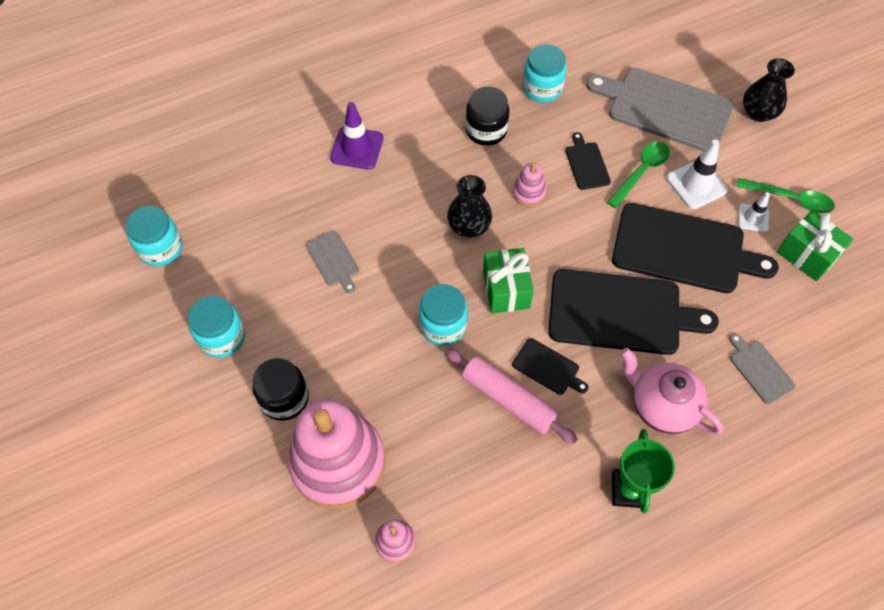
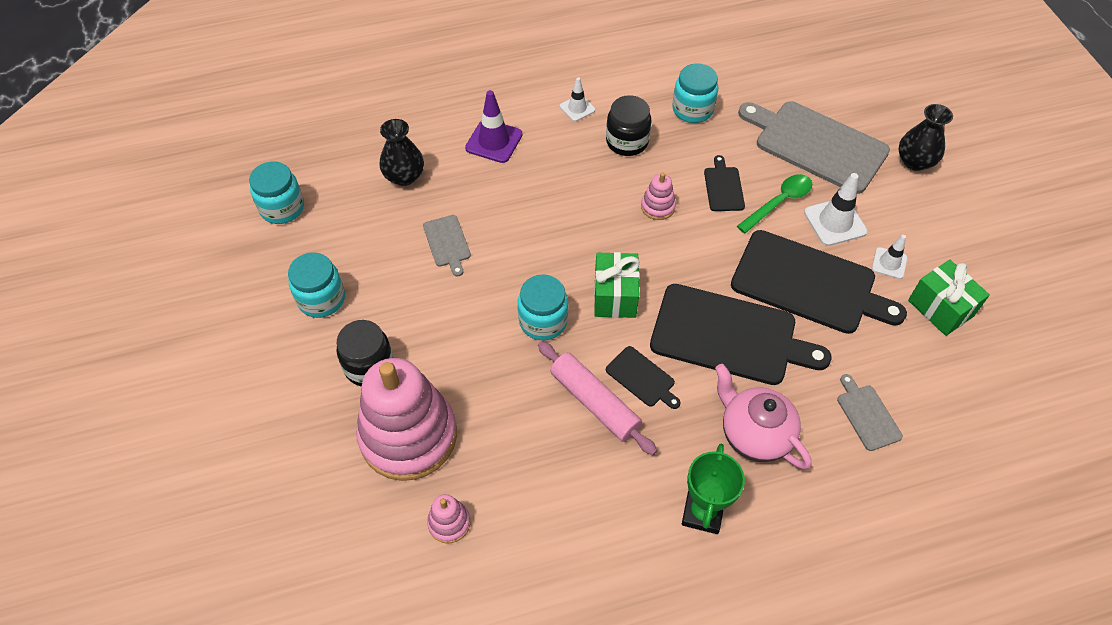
camera: 10 degrees right, 5 degrees down
black vase [447,175,492,238] -> black vase moved to [380,119,424,186]
green spoon [736,178,835,214] -> none
none -> white traffic cone [560,77,595,121]

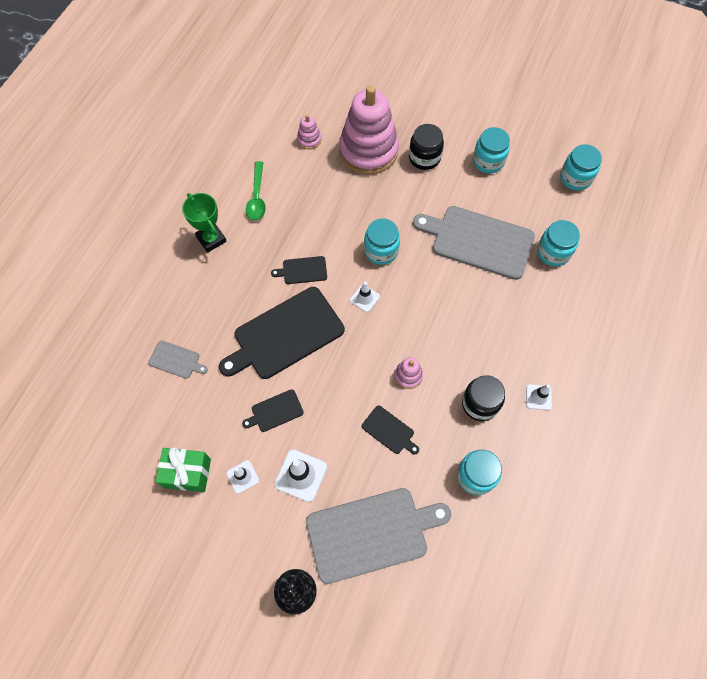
camera: 130 degrees right, 10 degrees up
black vase [380,119,424,186] -> turquoise jar [537,220,580,266]
grey cutting board [423,215,471,276] -> grey cutting board [413,206,535,280], size x2.20
purple traffic cone [465,90,523,163] -> none
pink rolling pin [538,341,657,455] -> none
green gift [594,252,640,318] -> white traffic cone [350,282,380,312]
pink teapot [715,364,812,469] -> none
black cutting board [731,230,907,334] -> black cutting board [242,389,304,432], size x0.45
green spoon [737,174,812,234] -> green spoon moved to [246,161,266,221]

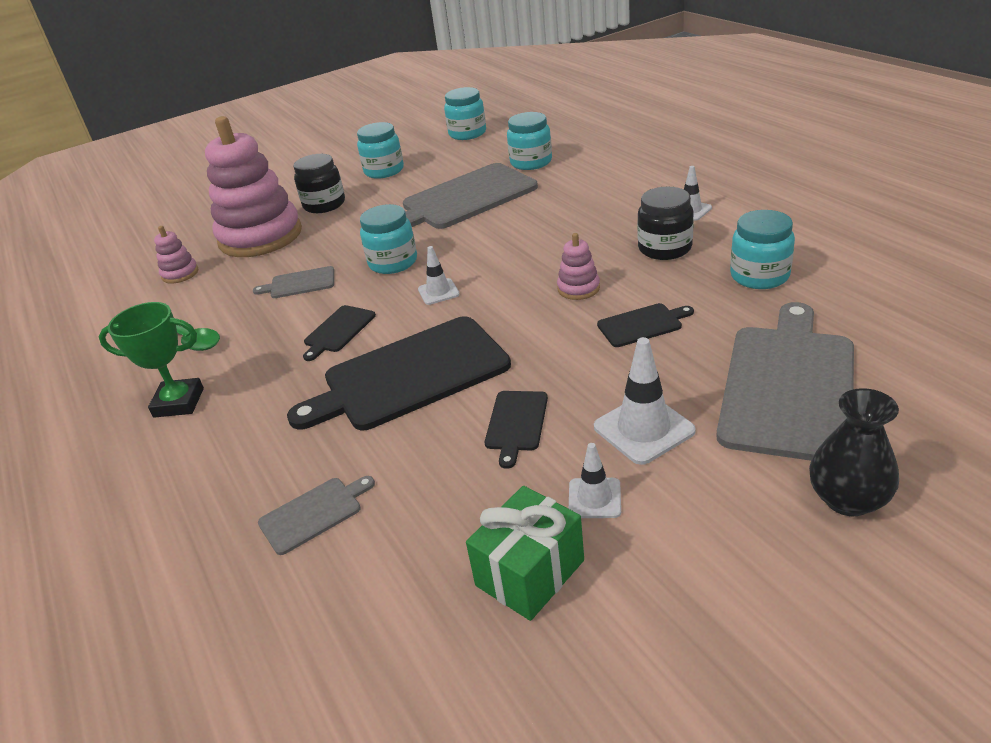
camera: 50 degrees left, 30 degrees down
black cutting board [219,287,345,379] -> black cutting board turned 60 degrees clockwise [287,316,511,430]
none -> grey cutting board [253,266,334,298]

